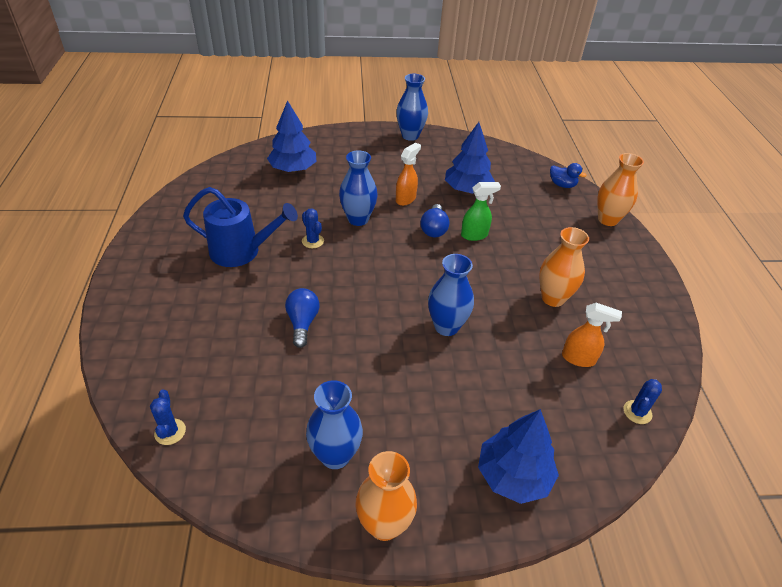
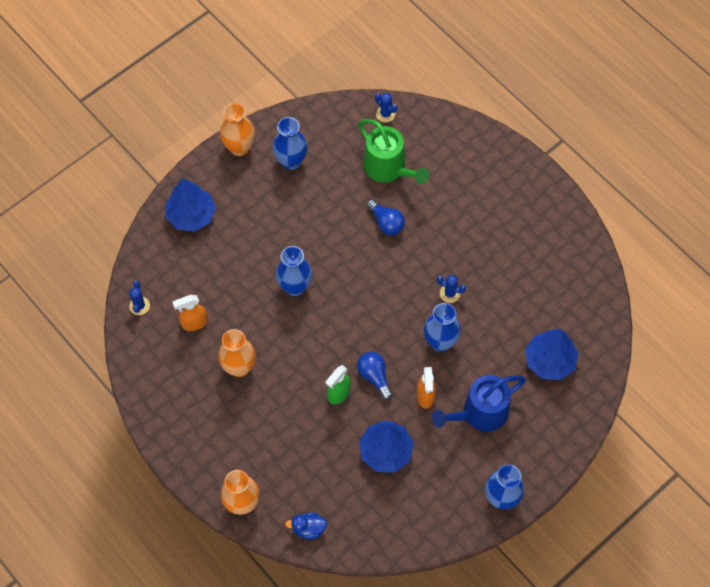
camera: 145 degrees right, 20 degrees up
blue watering can [183,187,298,267] -> blue watering can moved to [432,375,526,432]
none -> green watering can [358,119,429,184]

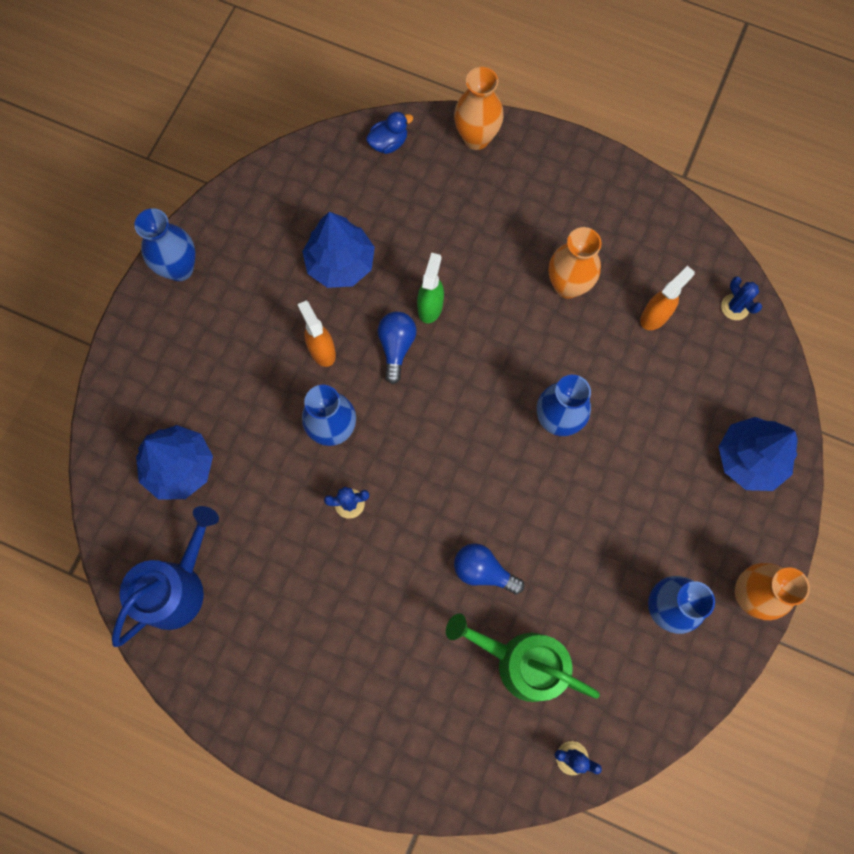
camera: 155 degrees right, 10 degrees up
blue light bulb [357,352,393,400] -> blue light bulb turned 120 degrees counterclockwise [378,312,417,384]
blue watering can [432,375,526,432] -> blue watering can moved to [112,506,219,647]

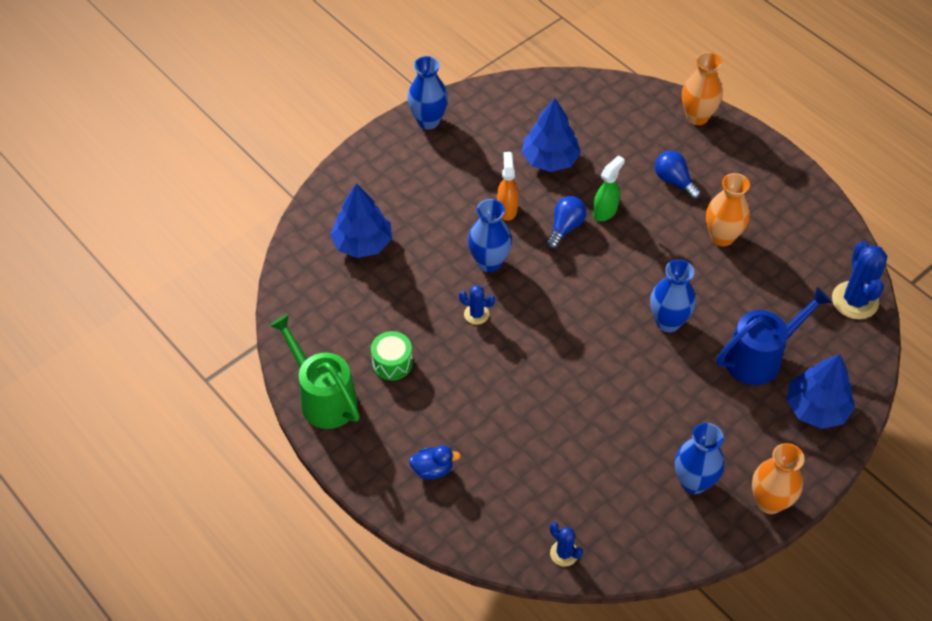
camera: 25 degrees right, 20 degrees down
blue watering can [112,506,219,647] -> blue watering can moved to [717,287,832,385]
blue duck [366,112,413,154] -> blue duck moved to [409,445,461,480]
green watering can [446,614,600,702] -> green watering can moved to [269,314,360,429]
blue light bulb [454,543,524,595] -> blue light bulb moved to [655,151,701,200]
orange spray bottle [640,266,695,330] -> none
blue cactus [721,276,762,320] -> blue cactus [832,241,887,319], size x1.85
none -> green drum [371,331,413,380]

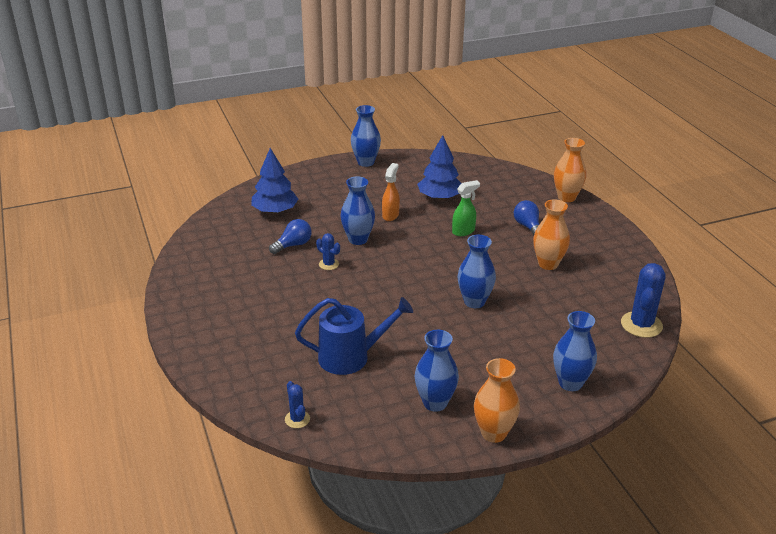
camera: 20 degrees right, 20 degrees down
green watering can [269,314,360,429] -> none
green drum [371,331,413,380] -> none
blue duck [409,445,461,480] -> none
blue light bulb [546,196,587,249] -> blue light bulb moved to [269,219,311,254]
blue watering can [717,287,832,385] -> blue watering can moved to [295,297,413,375]
blue tree [786,354,855,429] -> blue vase [553,311,597,391]

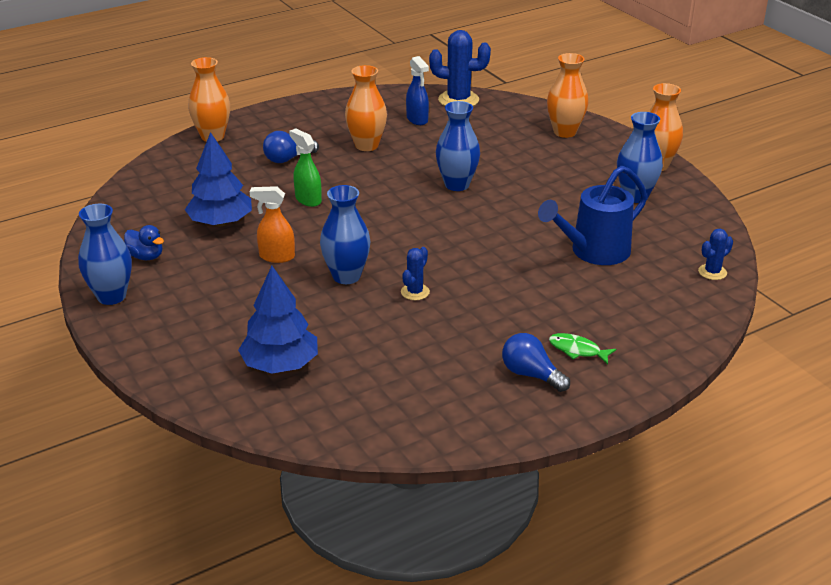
camera: 100 degrees left, 0 degrees up
blue light bulb [269,219,311,254] -> blue light bulb moved to [502,333,570,392]
blue watering can [295,297,413,375] -> blue watering can turned 105 degrees counterclockwise [538,166,647,265]
blue vase [553,311,597,391] -> orange vase [547,53,588,138]
none -> blue duck [124,225,164,260]
none -> blue spray bottle [406,56,429,125]
none -> green fish [549,333,616,364]

